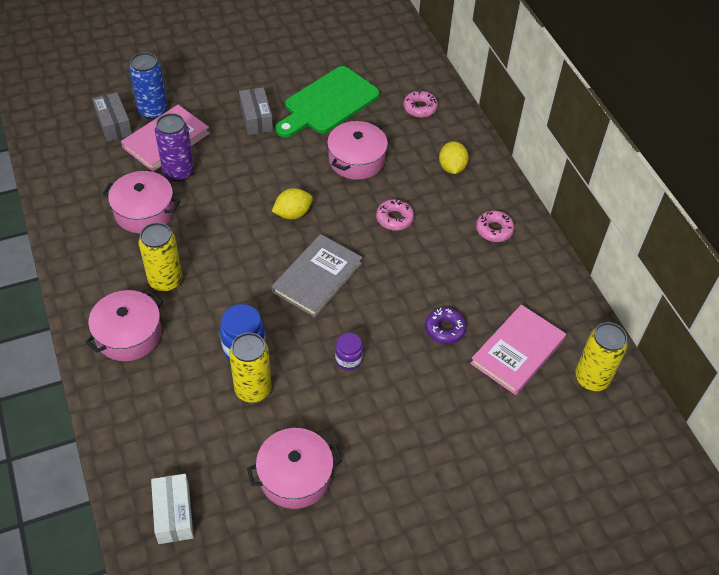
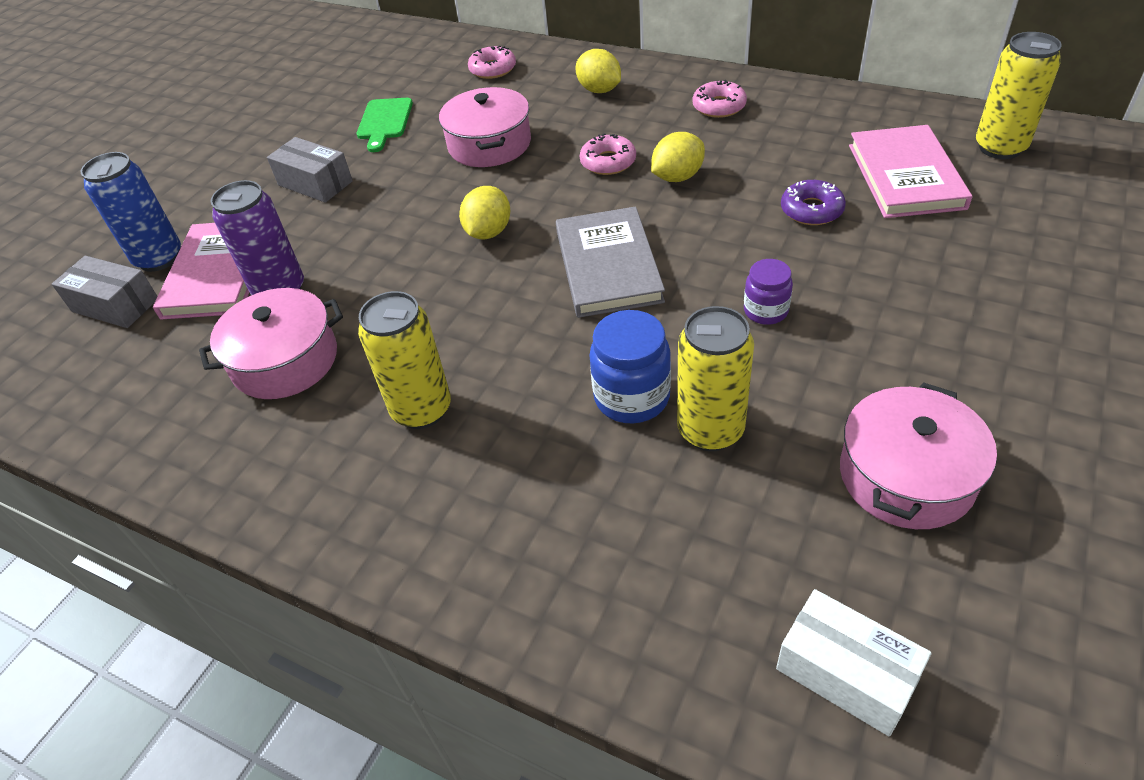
camera: 35 degrees left, 5 degrees down
pink pot [85,290,163,361] -> none
green cutting board [275,66,380,138] -> green cutting board [357,98,413,152], size x0.54
none -> yellow lemon [651,132,705,182]

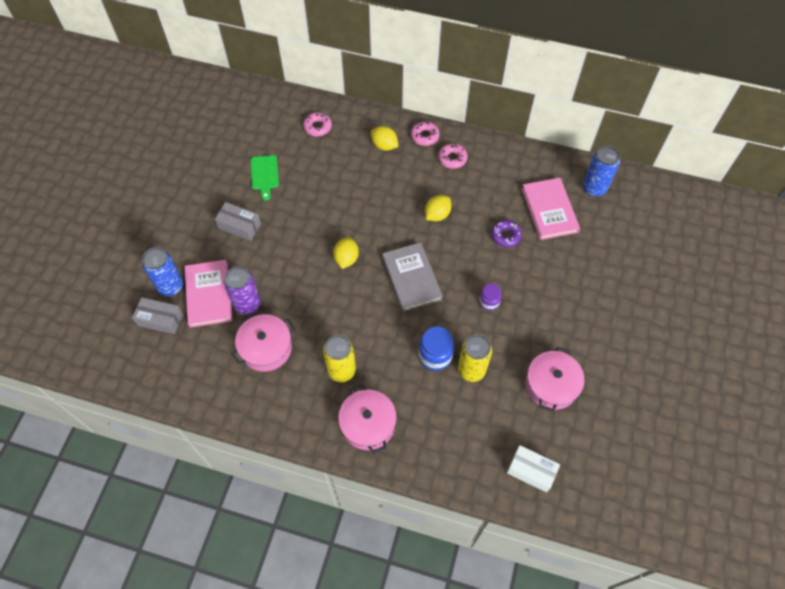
camera: 15 degrees left, 15 degrees up
pink pot [439,87,531,167] -> pink pot moved to [338,385,397,453]
pink donut [580,133,636,175] -> pink donut moved to [411,121,440,146]
yellow can [976,32,1062,159] -> blue can [583,146,620,197]

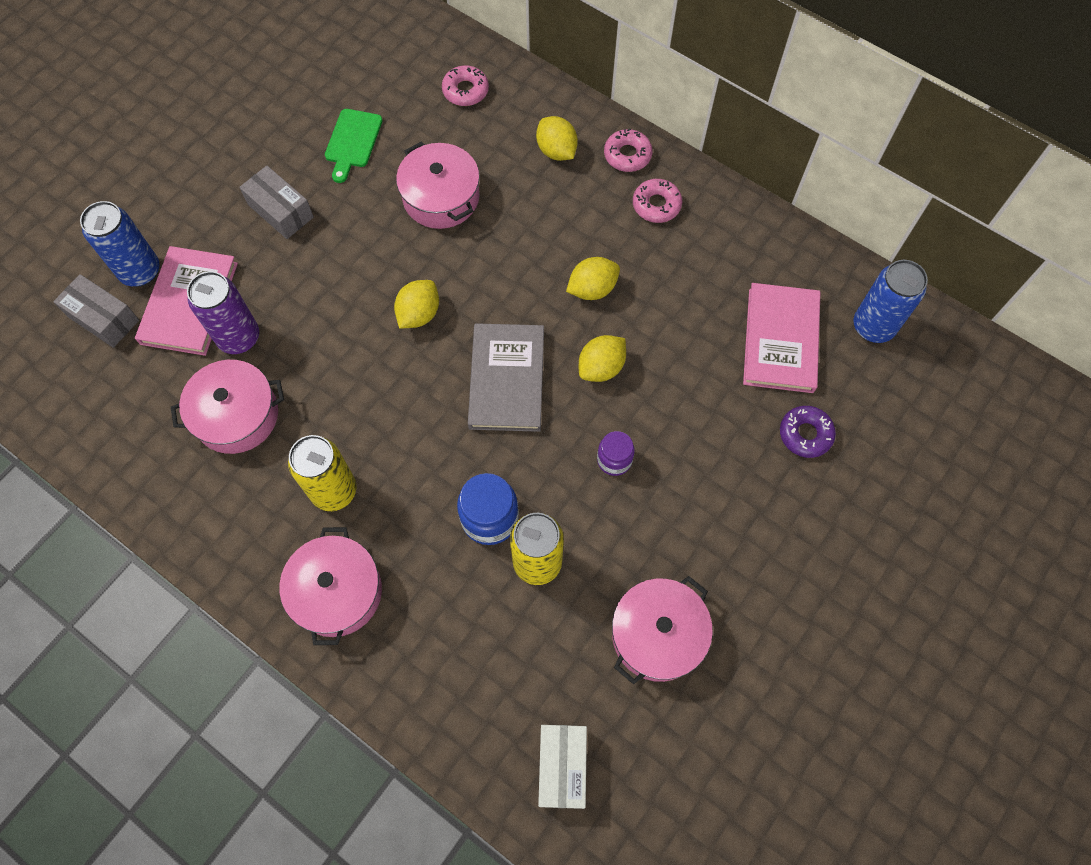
camera: 20 degrees right, 5 degrees up
purple donut [491,220,522,247] -> purple donut moved to [780,406,836,458]
white box [507,445,560,493] -> white box turned 45 degrees clockwise [538,725,587,809]
none -> pink pot [396,141,480,229]
none -> yellow lemon [579,335,626,382]

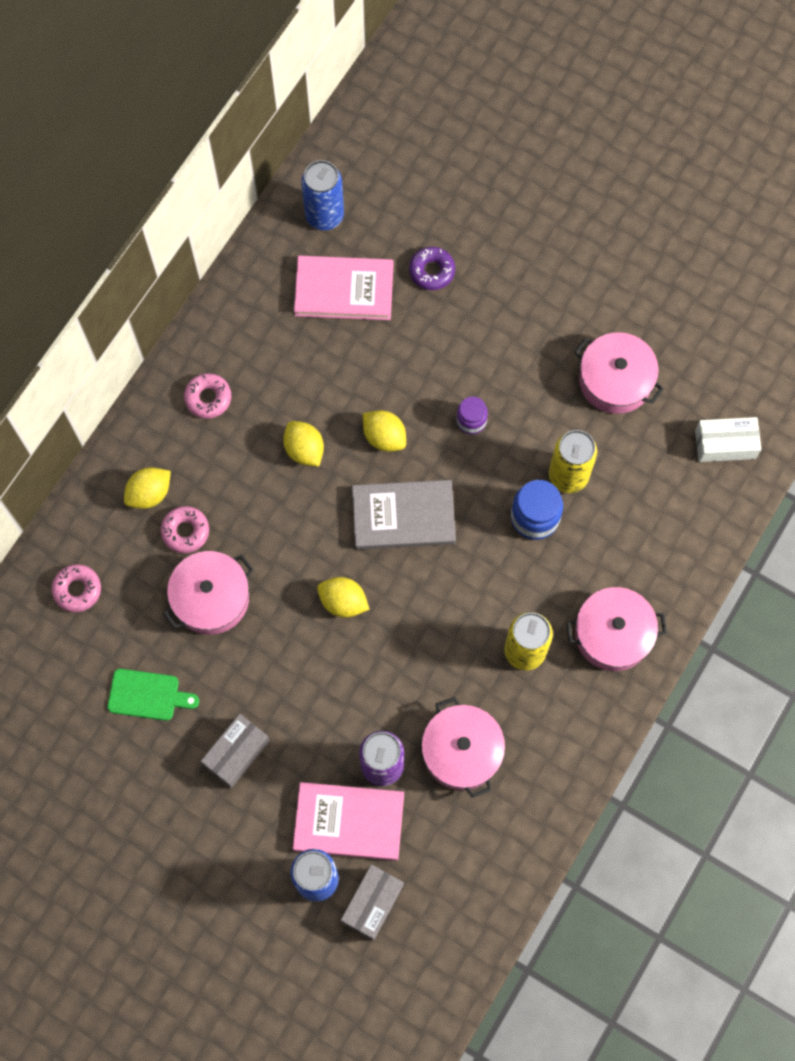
camera: 95 degrees left, 5 degrees up
pink donut [604,129,653,172] -> pink donut moved to [161,506,209,553]

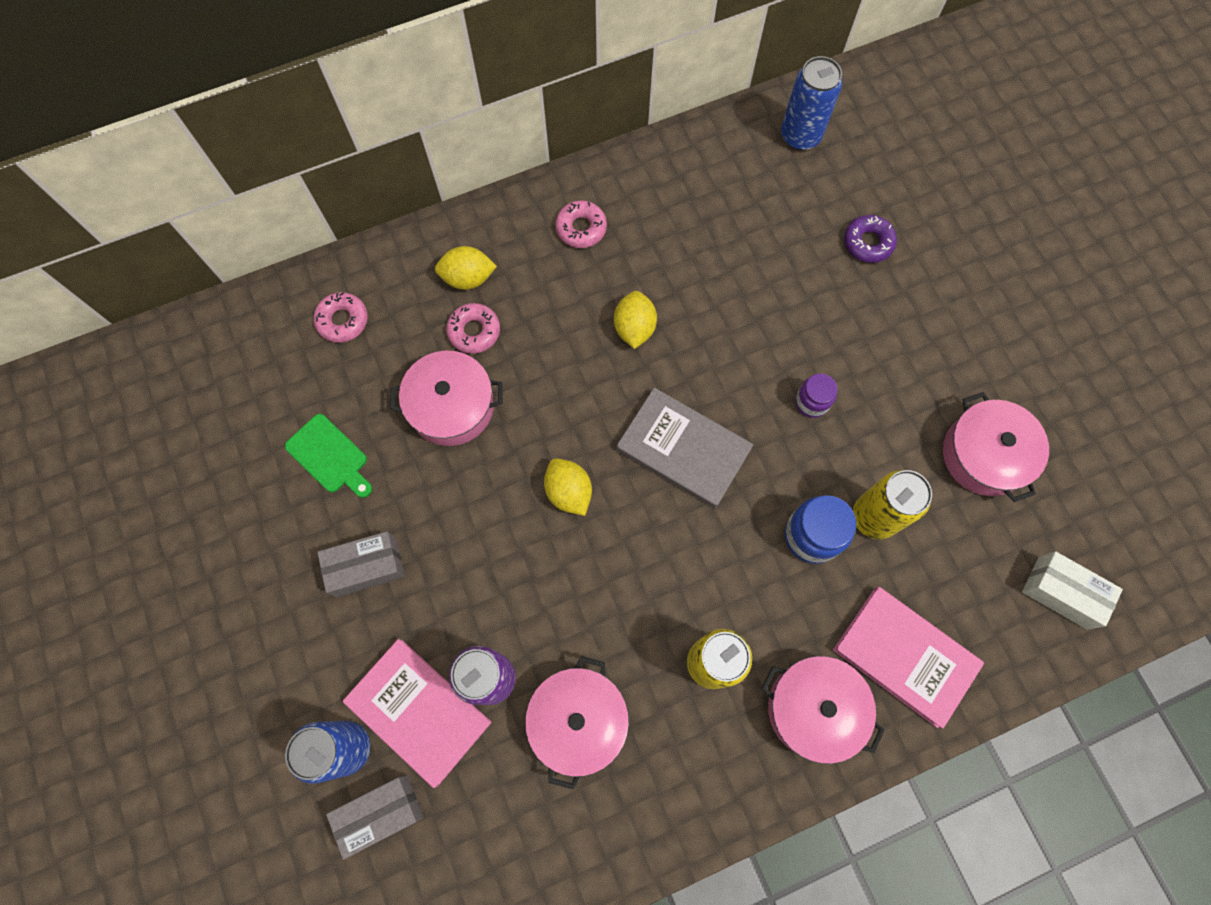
camera: 35 degrees right, 0 degrees up
pink book [294,255,393,320] -> pink book moved to [833,587,984,729]
yellow lemon [363,410,406,452] -> none

